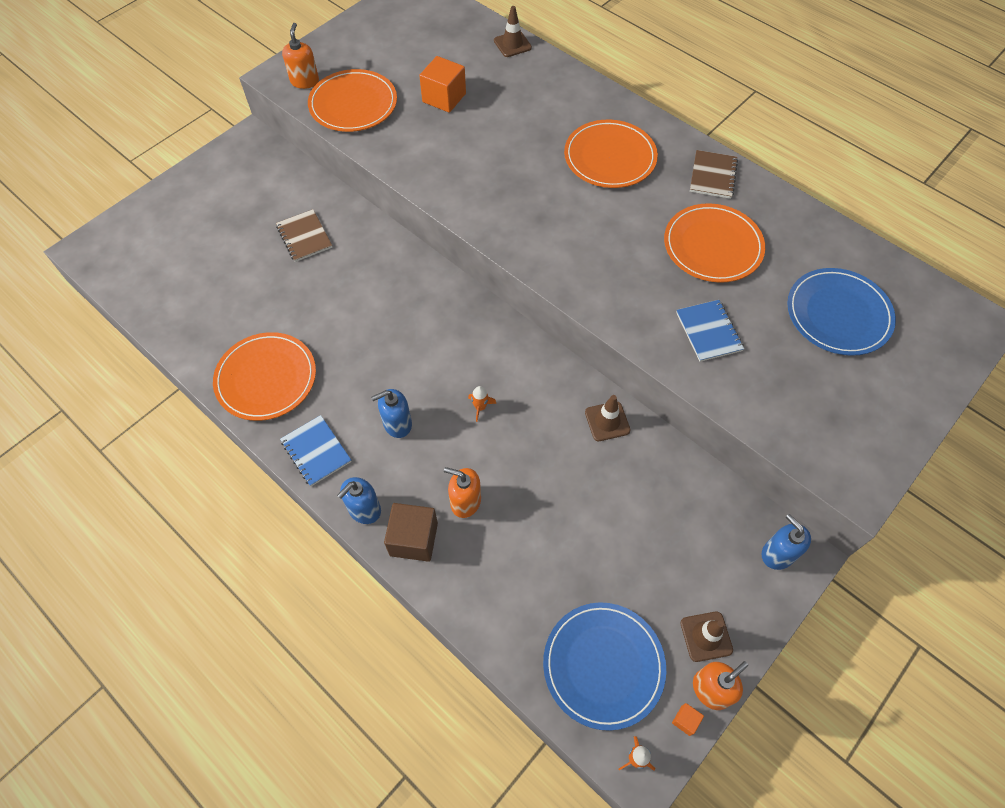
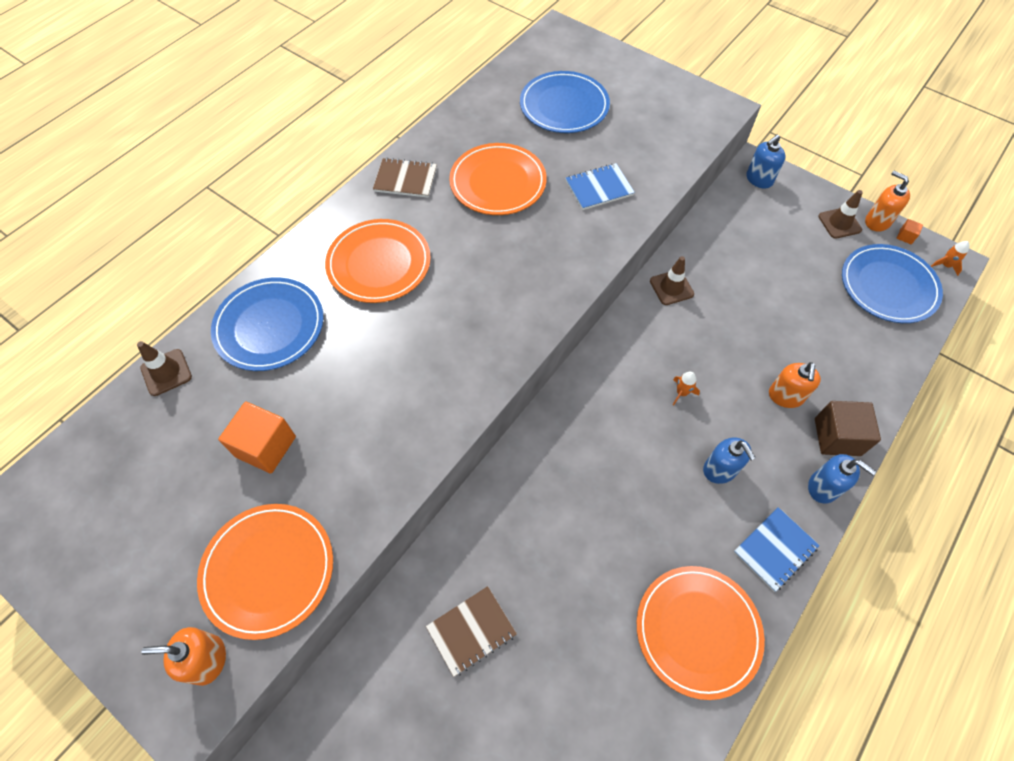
camera: 95 degrees left, 0 degrees up
none -> blue plate [211,277,324,371]

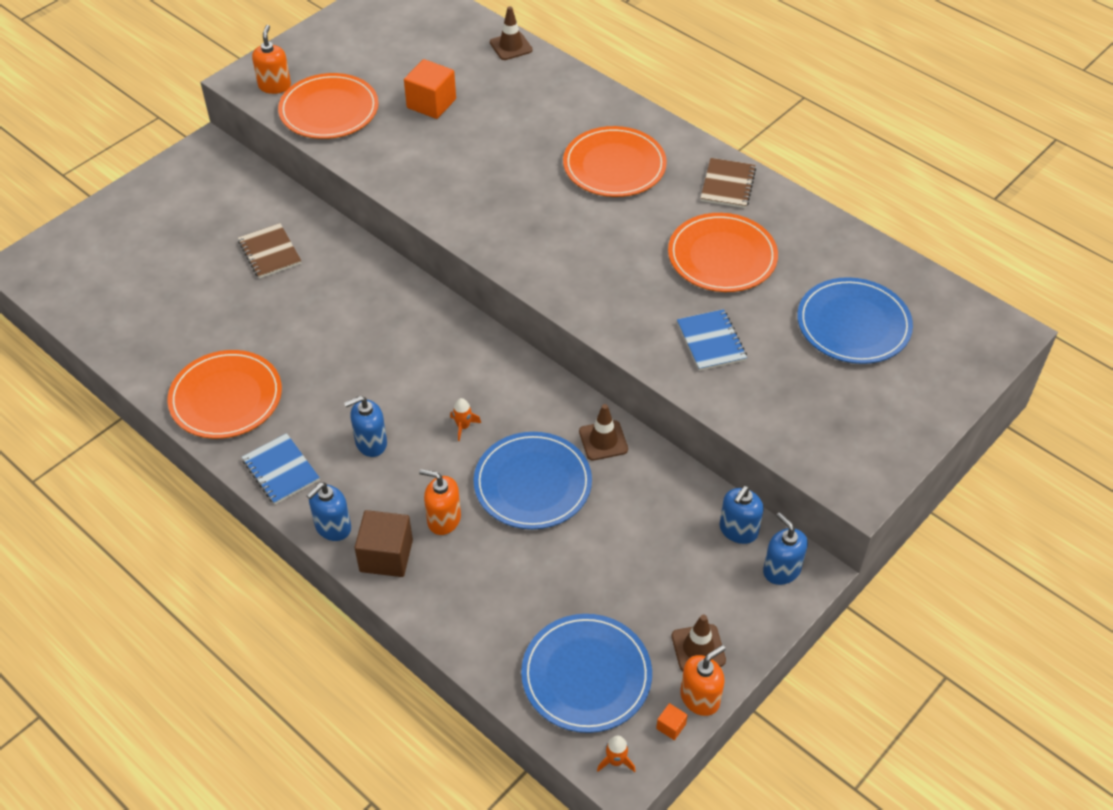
camera: 95 degrees right, 10 degrees down
blue plate [211,277,324,371] -> blue plate moved to [474,432,592,529]
none -> blue soap dispenser [719,486,764,544]

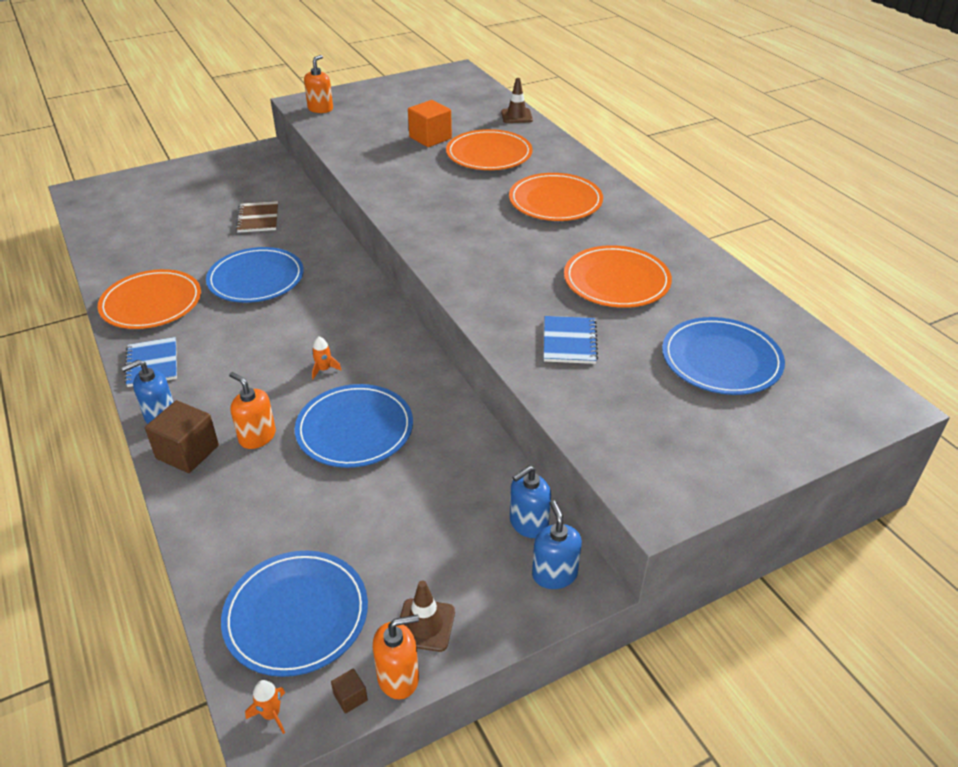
camera: 20 degrees right, 10 degrees down
orange plate [278,73,379,139] -> orange plate moved to [446,129,532,170]
blue soap dispenser [344,396,387,457] -> none
brown traffic cone [579,404,628,461] -> none
orange cube [656,703,688,740] -> brown cube [331,669,368,714]
brown notebook [701,158,756,208] -> none
none -> blue plate [206,247,304,303]

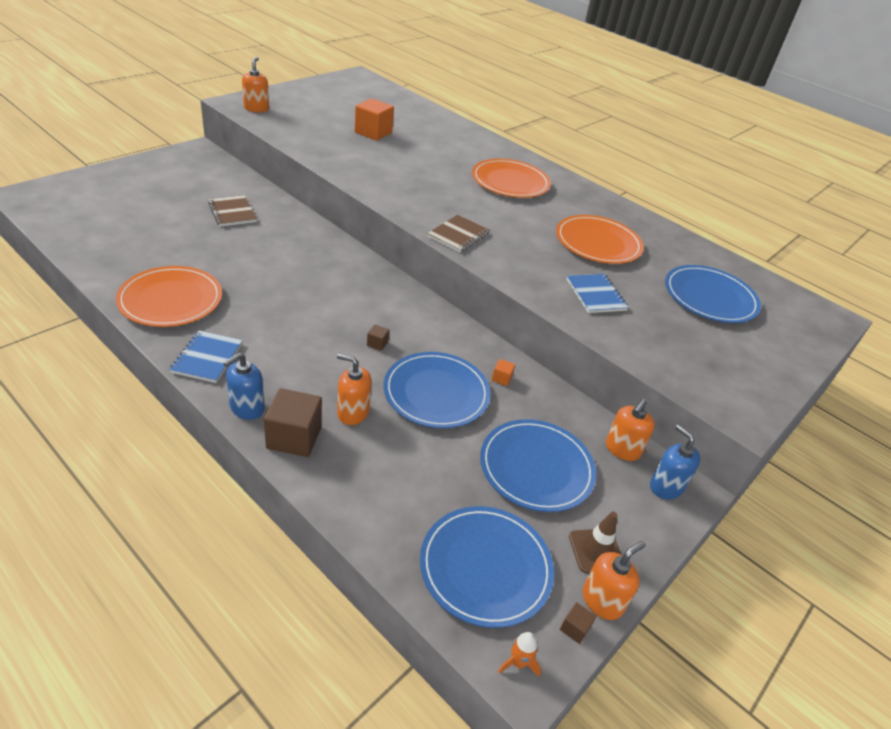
camera: 25 degrees left, 0 degrees up
blue notebook [125,337,177,387] -> blue notebook turned 45 degrees clockwise [169,331,243,383]
blue plate [206,247,304,303] -> blue plate moved to [480,419,596,512]
orange rocket [312,336,341,380] -> brown cube [367,324,389,351]
orange plate [446,129,532,170] -> none
brown traffic cone [501,78,533,123] -> none
blue soap dispenser [510,466,551,538] -> orange soap dispenser [606,399,655,461]
none -> brown notebook [427,215,489,253]
none -> orange cube [492,359,515,386]

